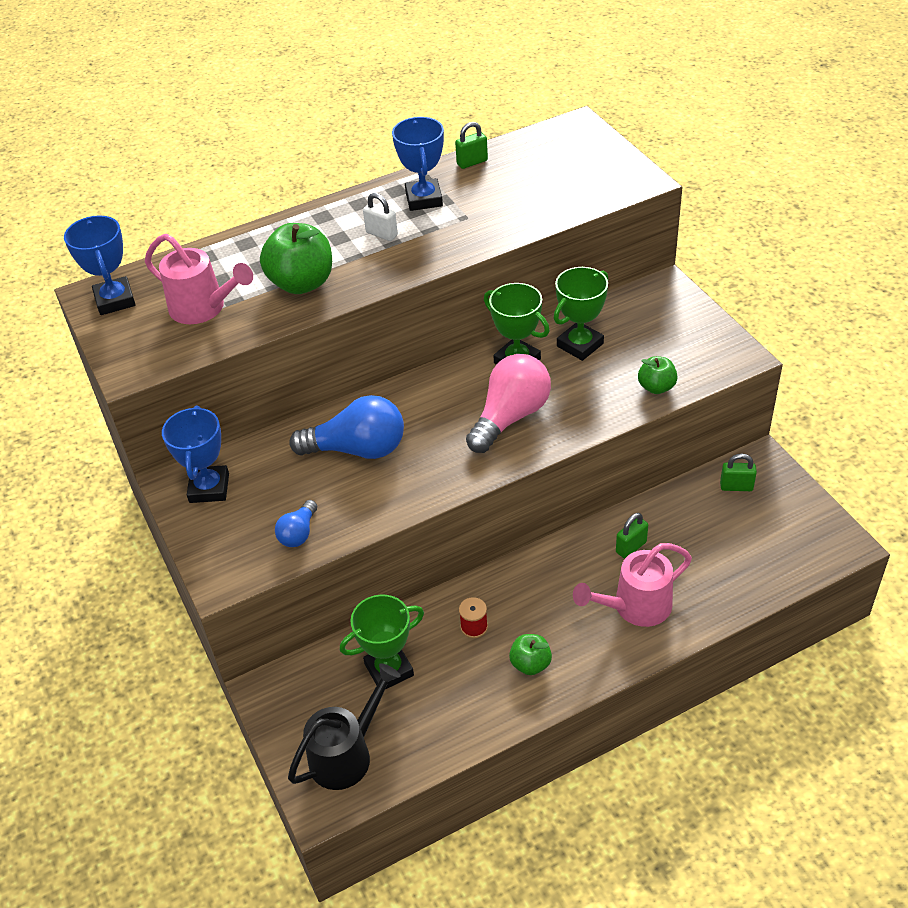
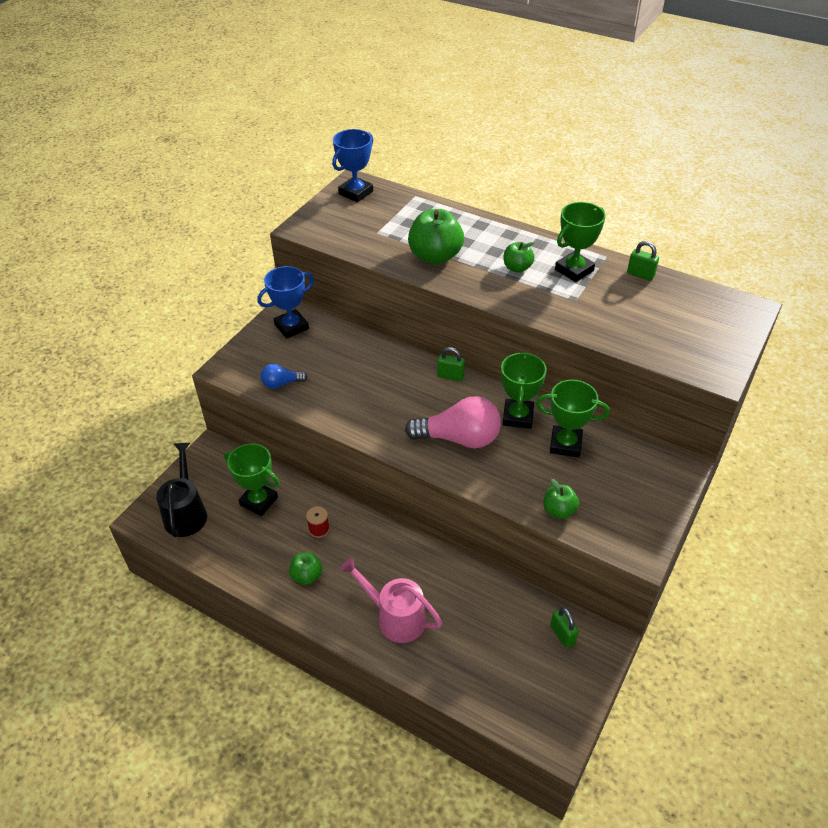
camera: 55 degrees right, 0 degrees up
pink watering can [145,234,253,324] -> none
black watering can [288,663,401,790] -> black watering can turned 105 degrees counterclockwise [156,443,207,537]
blue light bulb [290,395,404,459] -> none
white padlock [363,193,398,241] -> green apple [504,242,535,273]
blue trophy [392,117,444,211] -> green trophy [555,202,606,282]
green padlock [616,513,648,559] -> green padlock moved to [437,347,465,381]

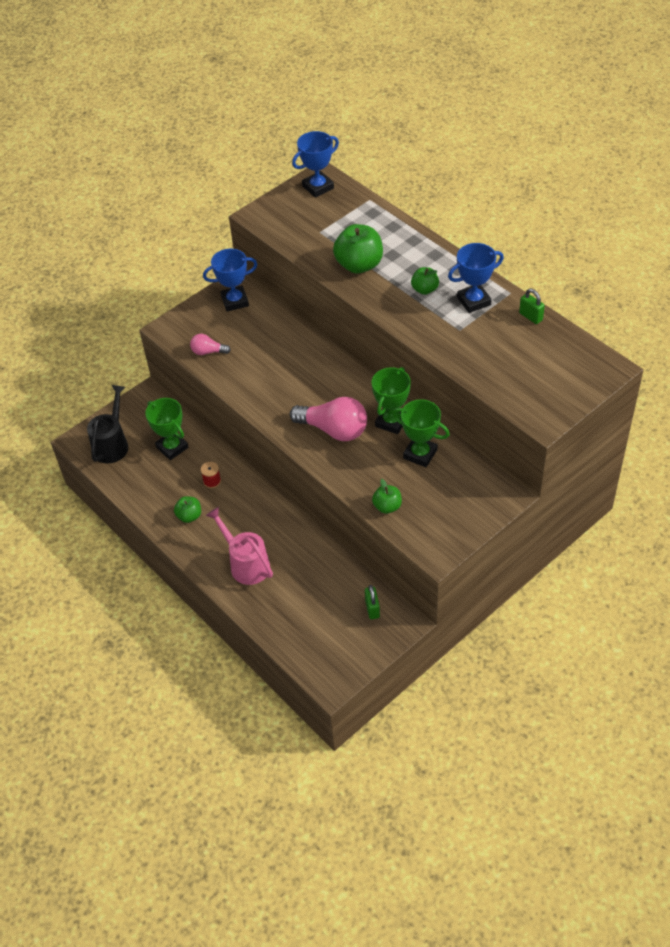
camera: 20 degrees right, 5 degrees up
blue light bulb [261,364,308,389] -> pink light bulb [190,334,231,355]
green padlock [437,347,465,381] -> none
green trophy [555,202,606,282] -> blue trophy [448,243,504,313]

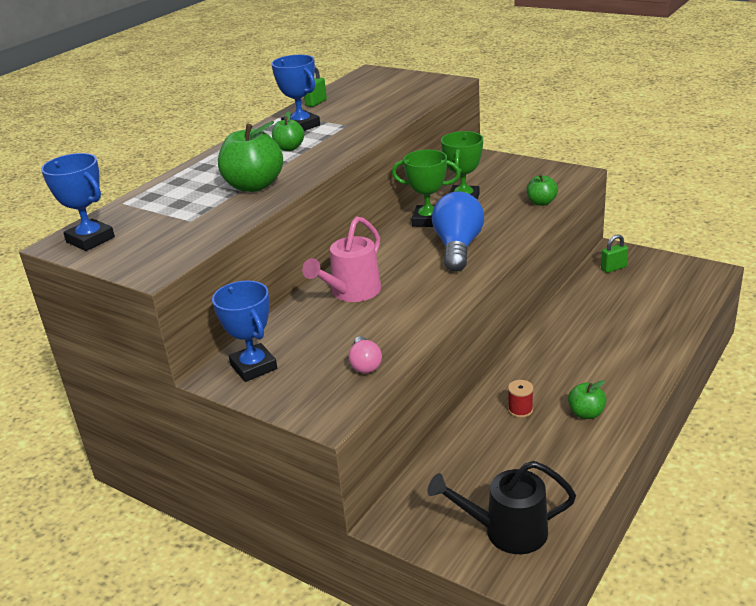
camera: 105 degrees left, 20 degrees down
green trophy [145,398,189,460] -> none
pink watering can [206,507,273,585] -> pink watering can moved to [302,216,381,302]
pink light bulb [290,397,367,441] -> blue light bulb [432,191,484,272]

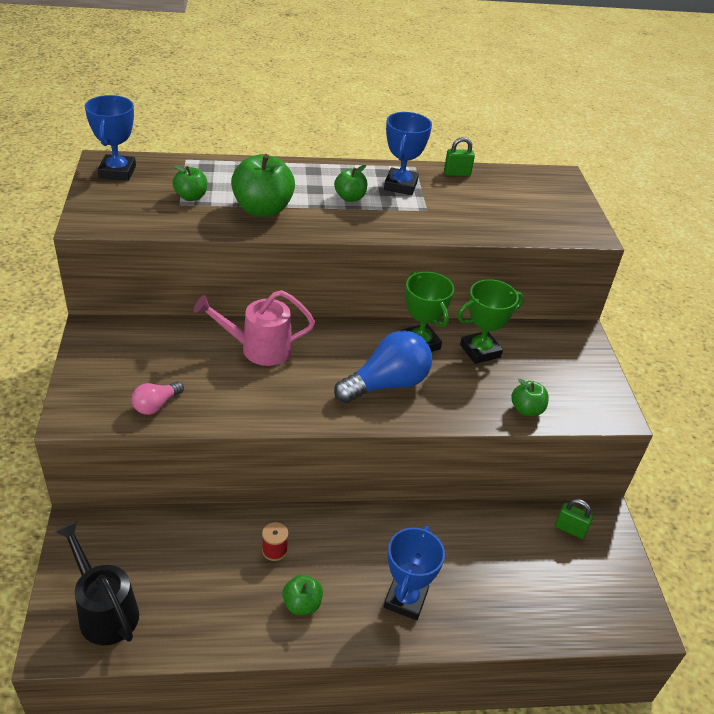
camera: 45 degrees right, 10 degrees up
blue trophy [212,281,277,382] -> blue trophy moved to [384,526,445,620]
none -> green apple [173,165,207,201]

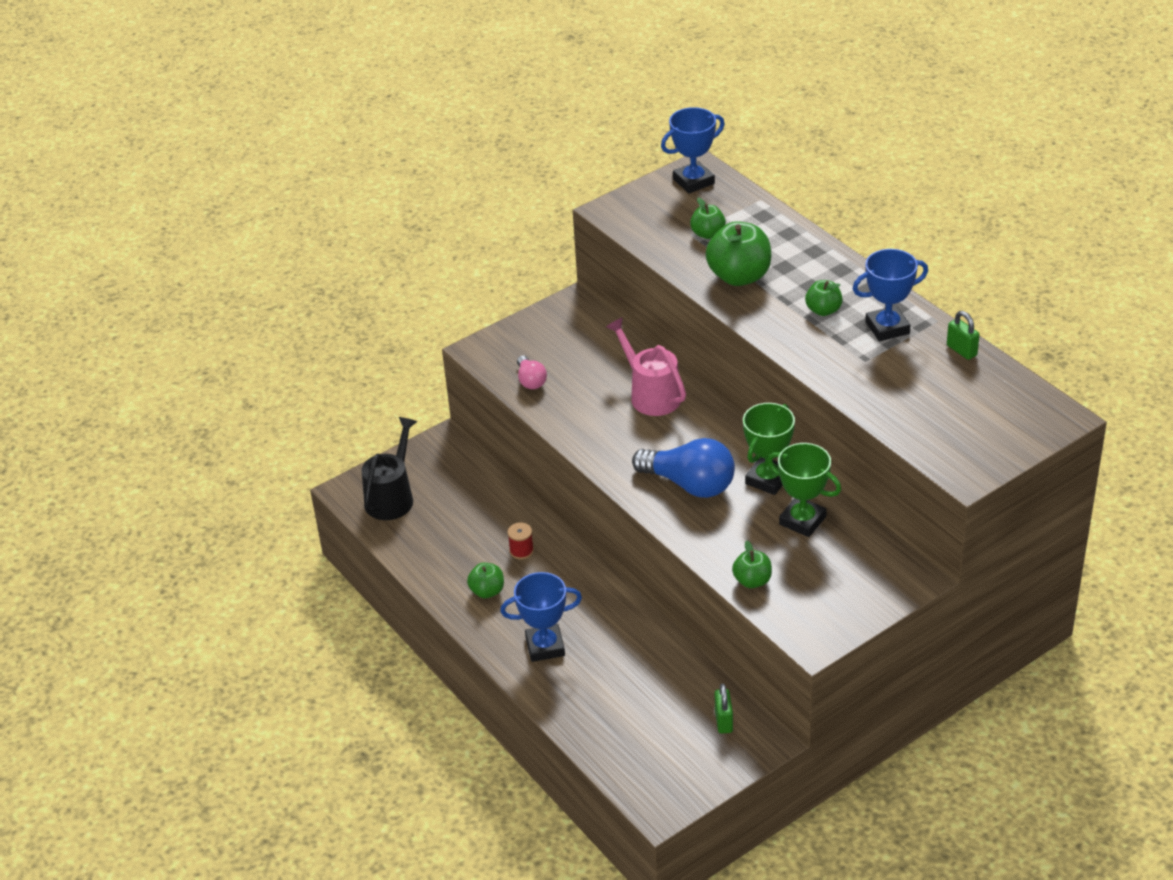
camera: 65 degrees right, 0 degrees up
pink light bulb [132,382,184,415] -> pink light bulb turned 120 degrees counterclockwise [517,355,547,389]

